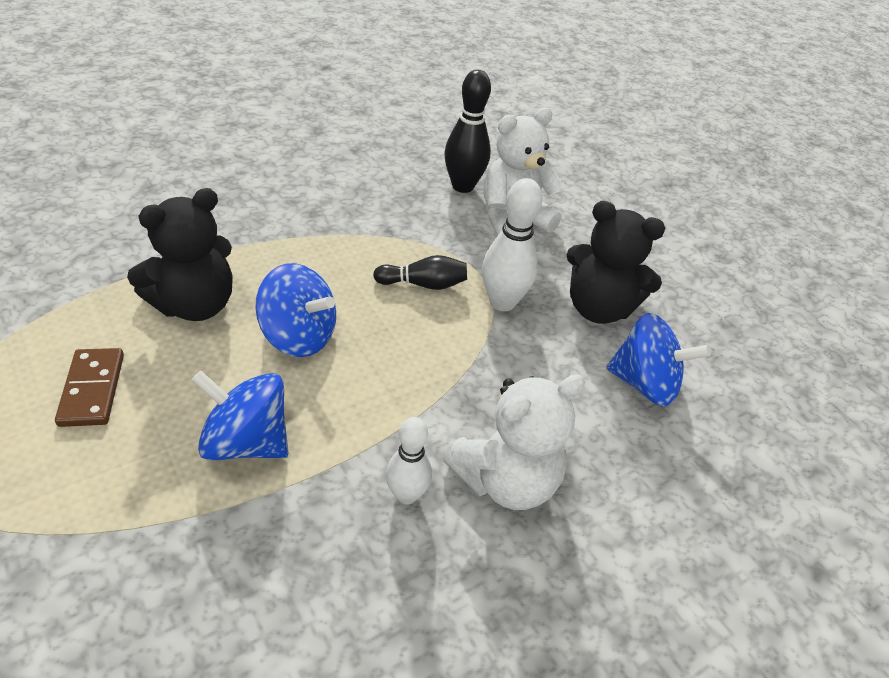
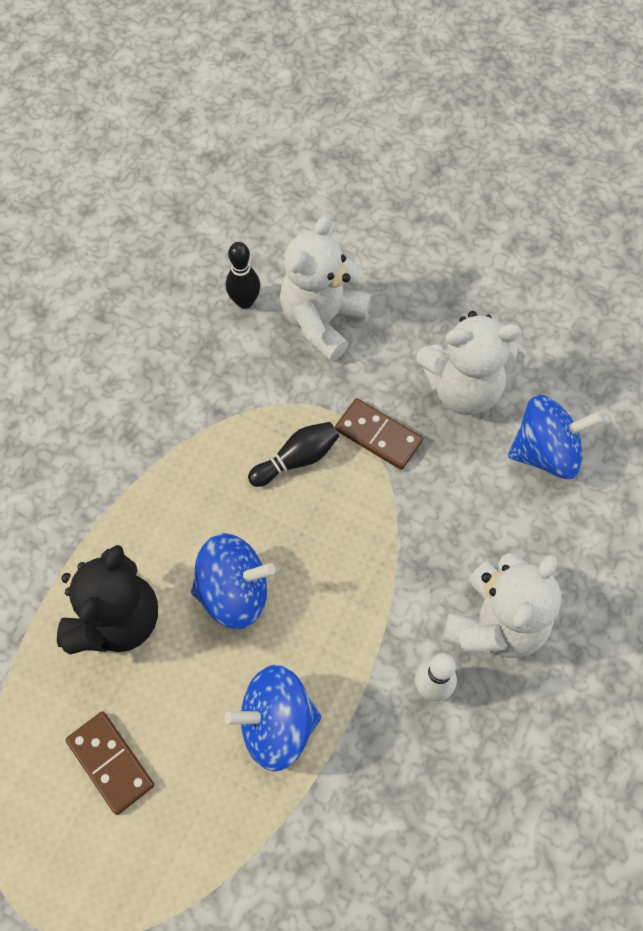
camera: 25 degrees left, 20 degrees up
black bowling pin [445,70,491,193] -> black bowling pin [226,242,260,309], size x0.65
white bowling pin [482,178,543,311] -> brown domino [335,398,423,470]
black teddy bear [566,201,666,324] -> white teddy bear [417,311,521,415]

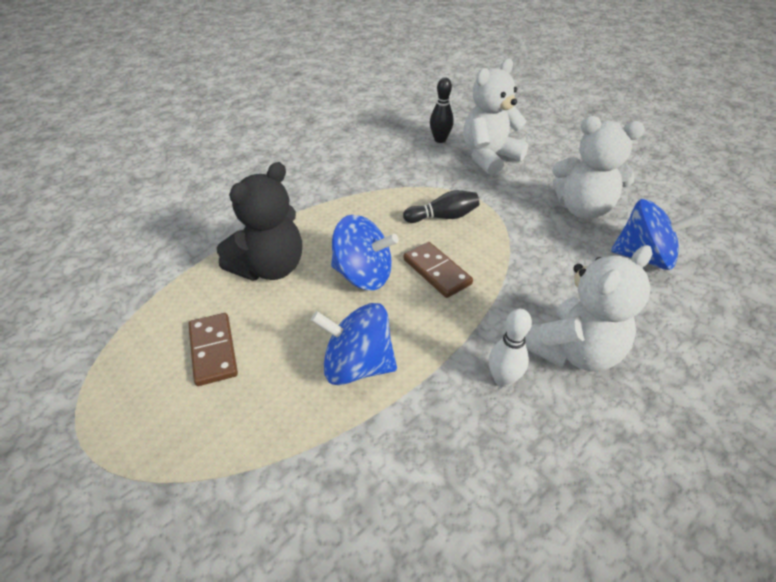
camera: 20 degrees right, 20 degrees down
brown domino [335,398,423,470] -> brown domino moved to [404,242,473,298]

